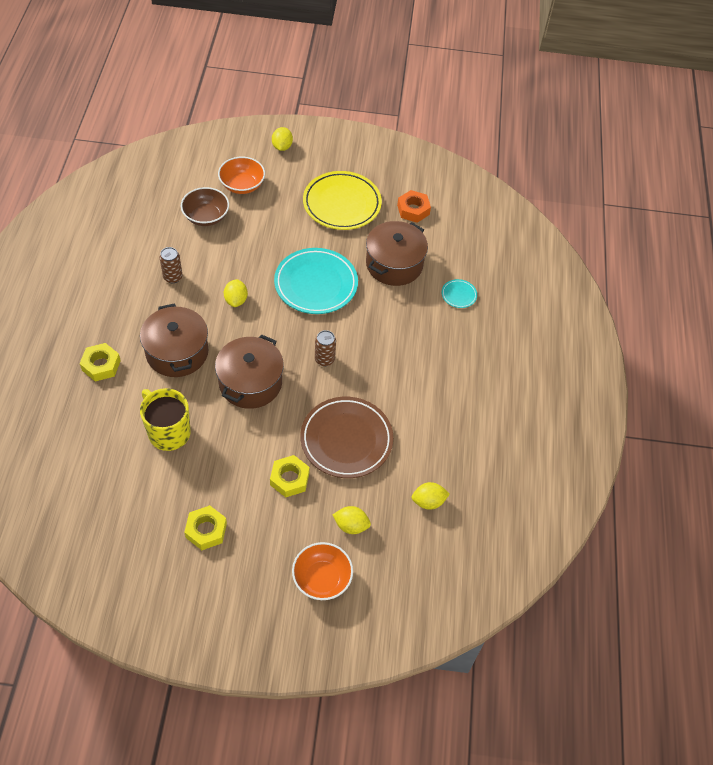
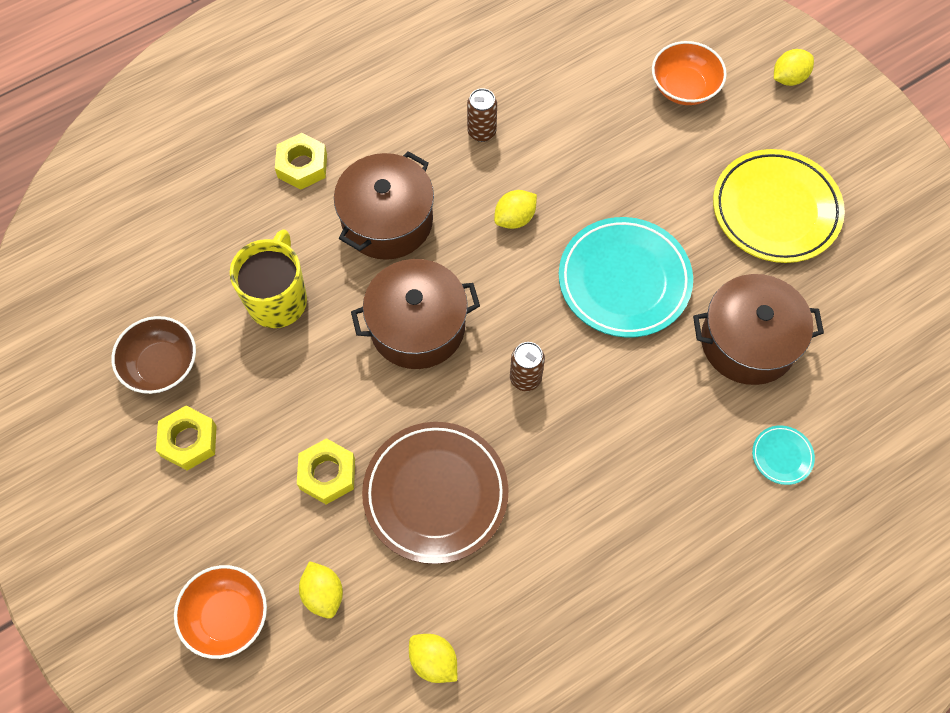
camera: 55 degrees right, 10 degrees up
brown bowl [181,187,229,226] -> brown bowl moved to [111,316,196,394]
orange nut [397,190,431,223] -> none

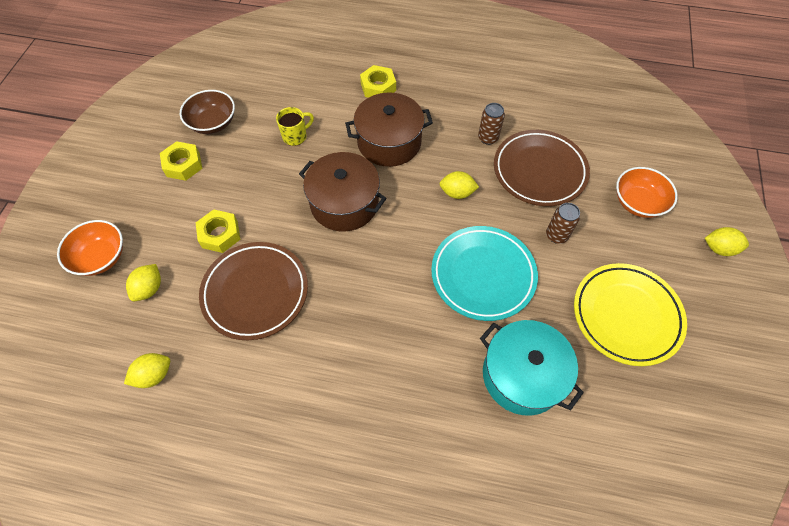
camera: 45 degrees right, 5 degrees down
yellow mug [230,229,307,328] -> yellow mug [276,107,314,146], size x0.59
yellow lemon [409,634,457,683] -> yellow lemon turned 60 degrees clockwise [124,353,170,388]
brown can [510,342,545,391] -> brown can moved to [546,203,580,244]
brown pot [693,274,824,385] -> turquoise pot [480,320,584,416]
turquoise plate [752,425,815,485] -> none
none -> brown plate [494,130,590,206]

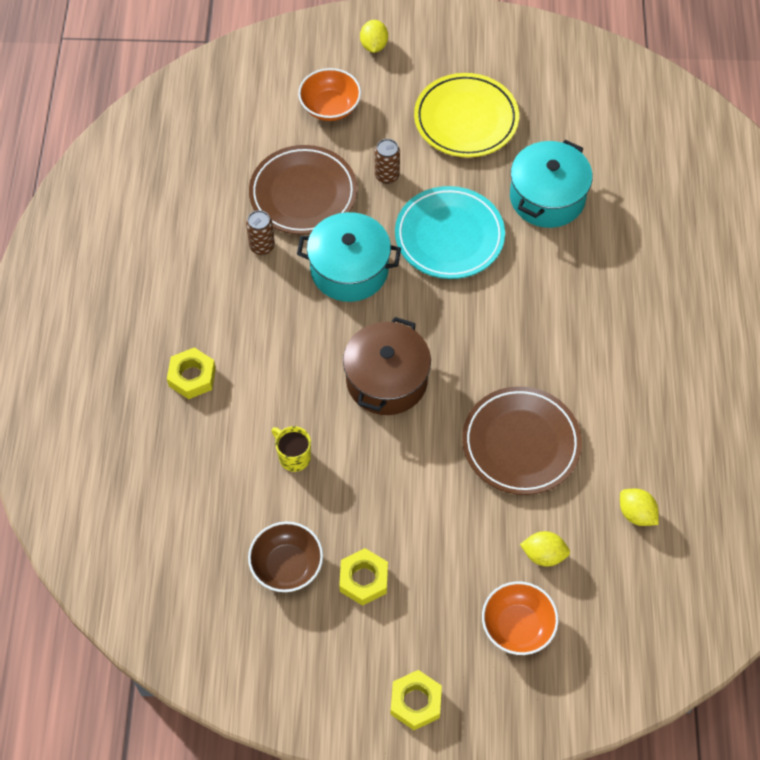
camera: 100 degrees left, 0 degrees up
yellow nut [196,209,240,253] -> yellow nut moved to [391,670,442,730]
brown pot [345,93,433,167] -> none
yellow lemon [439,171,479,199] -> turquoise pot [297,212,401,302]

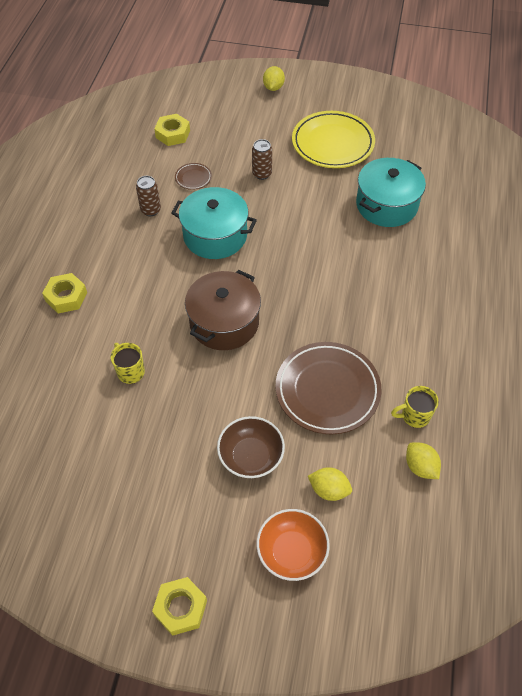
camera: 10 degrees right, 5 degrees down
brown bowl [248,522,323,592] -> brown bowl moved to [217,416,285,478]
brown plate [249,145,357,235] -> brown plate [175,163,212,190], size x0.43
orange bowl [298,68,361,121] -> none
yellow nut [339,548,388,606] -> yellow nut moved to [154,114,190,146]
turquoise plate [395,186,505,279] -> none
none -> yellow mug [391,386,439,428]

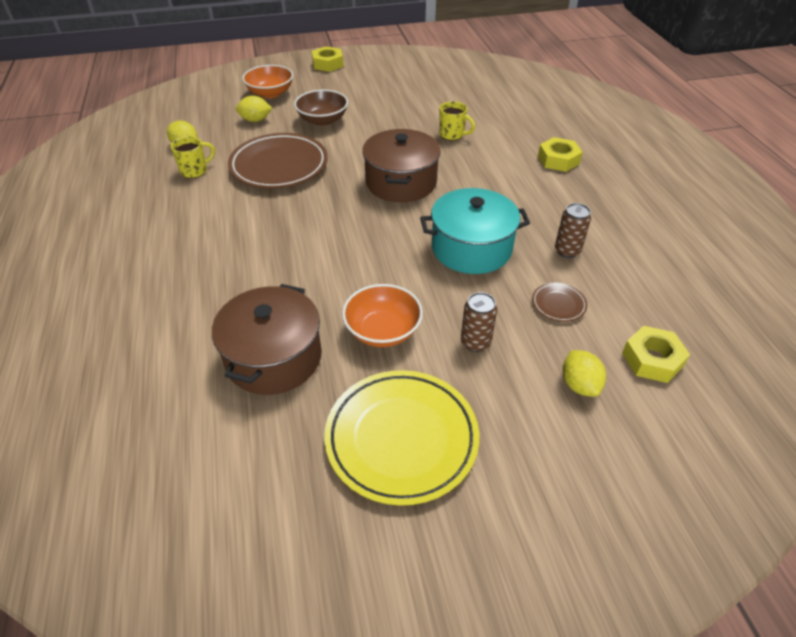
camera: 155 degrees right, 10 degrees down
yellow lemon [263,66,285,91] -> yellow lemon moved to [563,350,606,397]
turquoise pot [356,158,426,227] -> brown pot [212,284,322,395]
none -> orange bowl [342,284,423,347]

